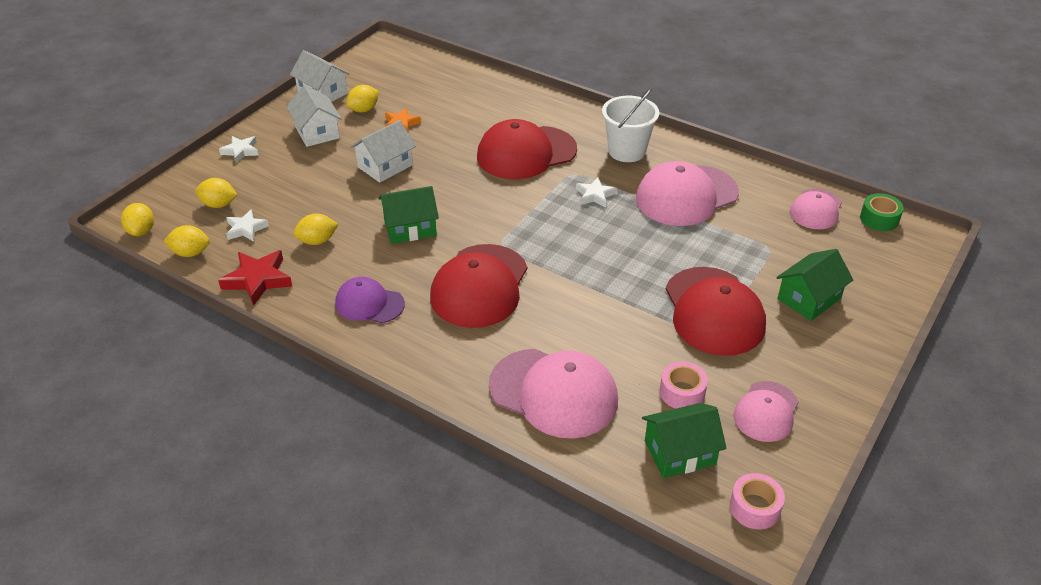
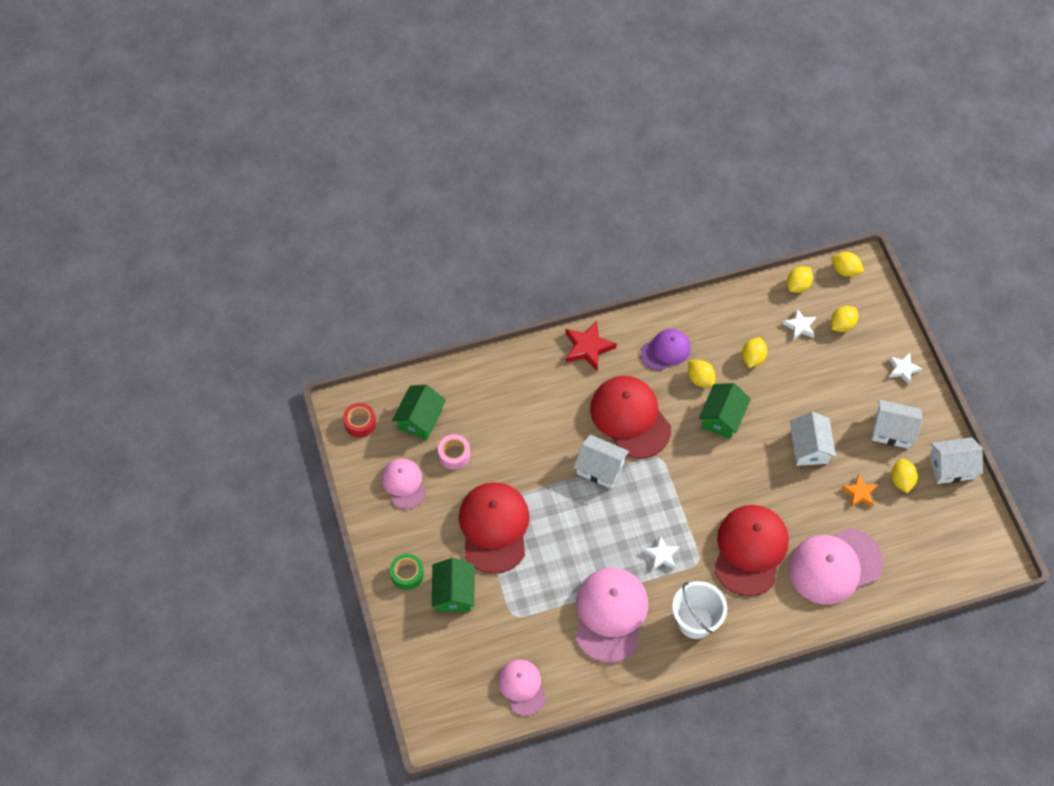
camera: 130 degrees right, 20 degrees up
red star [218,250,292,306] -> red star moved to [565,320,617,371]
pink cap [489,349,618,439] -> pink cap moved to [788,528,883,605]
red cap [666,267,766,356] -> red cap turned 60 degrees clockwise [459,482,529,574]
pink tape [730,473,785,530] -> red tape [343,403,376,438]
green tape [860,193,904,231] -> green tape moved to [390,554,424,590]
none -> white house [574,435,629,489]
none -> yellow lemon [688,360,715,387]

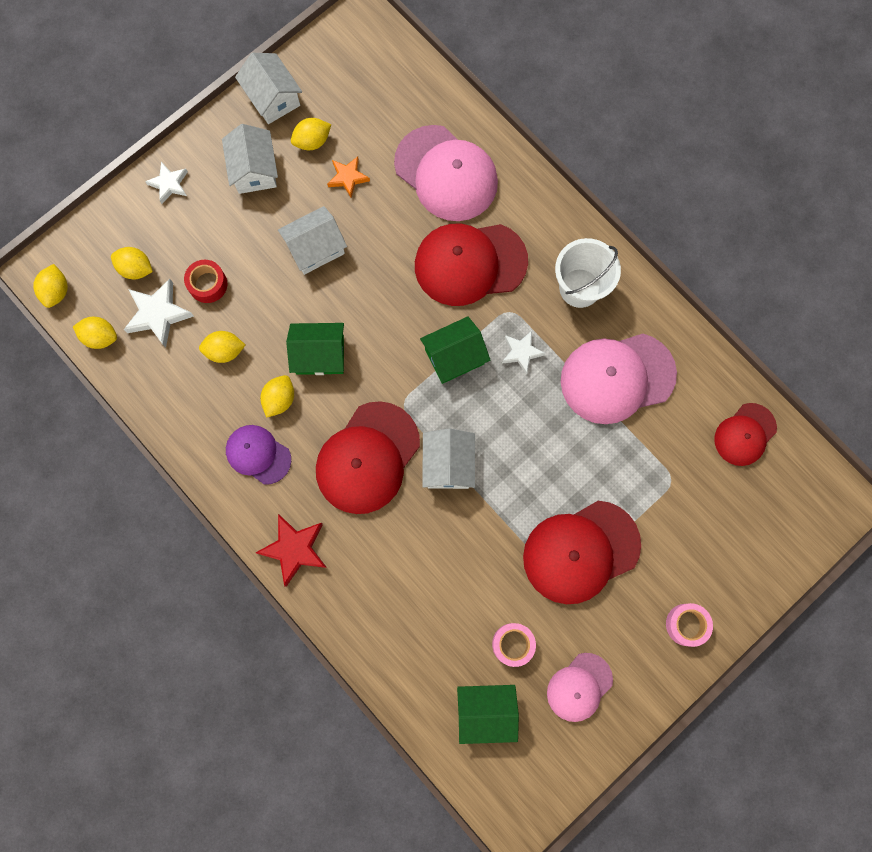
camera: 115 degrees left, 15 degrees up
red tape [343,403,376,438] -> red tape moved to [184,260,227,303]
green tape [390,554,424,590] -> pink tape [666,603,713,647]
green house [432,558,474,612] -> green house moved to [420,316,490,384]
pink cap [498,659,546,716] -> red cap [714,403,777,466]
white star [782,309,816,340] -> white star [124,279,194,347], size x1.56

